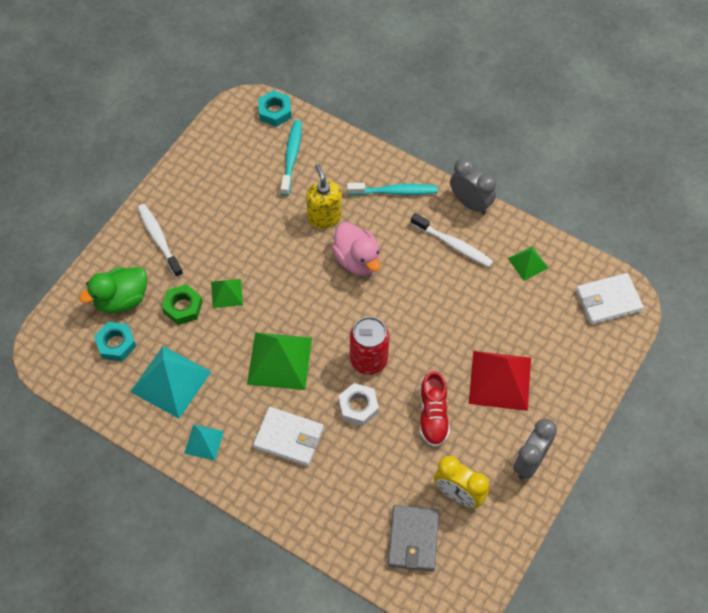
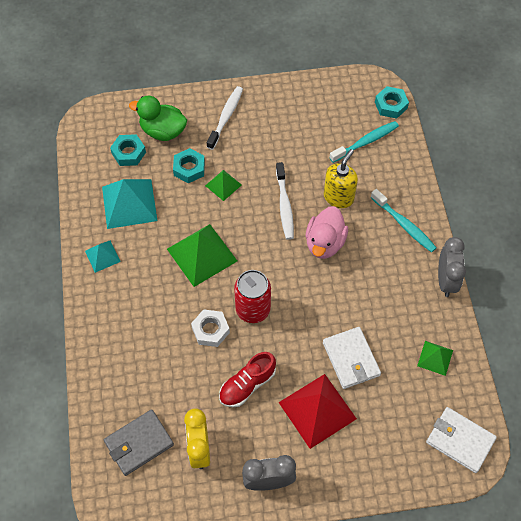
camera: 50 degrees right, 0 degrees up
green nut [162,284,202,325] -> turquoise nut [173,148,205,183]
white wallet [253,407,324,466] -> white wallet moved to [323,327,381,389]
white toothbrush [411,213,493,267] -> white toothbrush moved to [276,162,294,240]

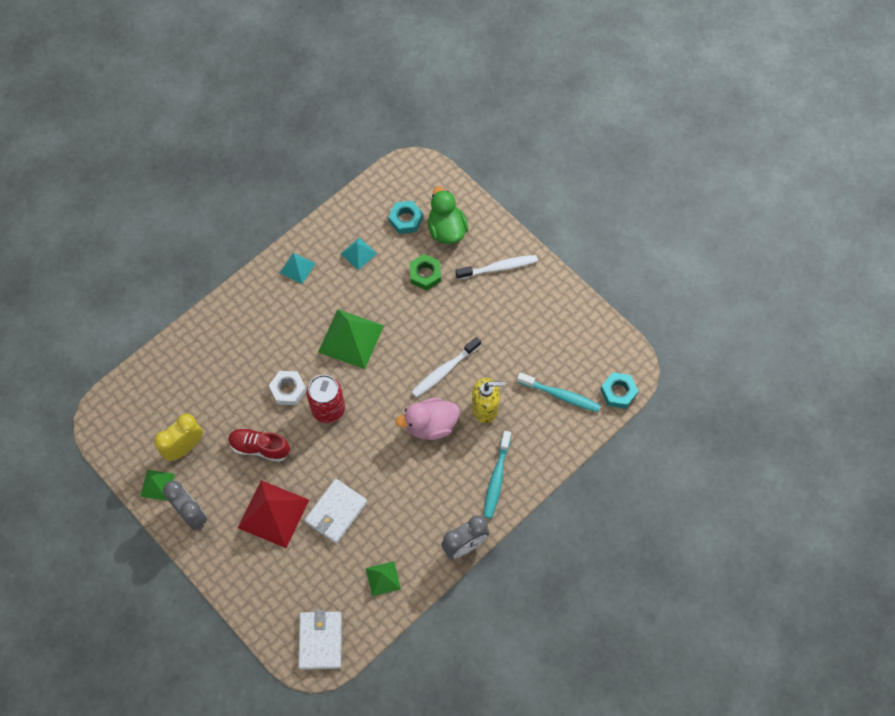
camera: 55 degrees right, 5 degrees up
turquoise pyramid [102,179,157,229] -> turquoise pyramid [341,238,377,270], size x0.53
grey wallet [104,409,174,476] -> none
turquoise nut [173,148,205,183] -> green nut [409,254,441,291]
green pyramid [205,170,242,201] -> green pyramid moved to [140,470,175,501]

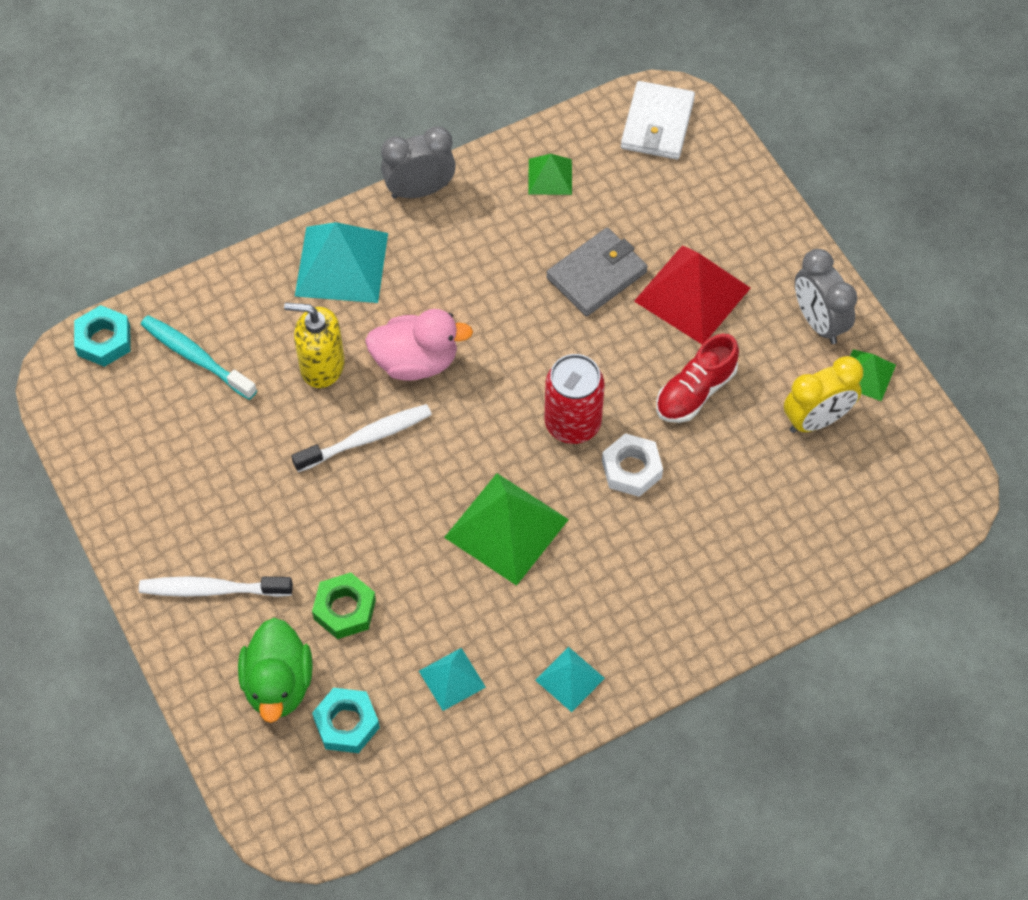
camera: 165 degrees left, 5 degrees down
red shoe [228,428,290,462] -> red shoe turned 105 degrees clockwise [656,334,739,423]
white wallet [304,479,367,544] -> grey wallet [546,228,648,316]
turquoise toothbrush [484,431,511,519] -> turquoise pyramid [295,222,388,303]

